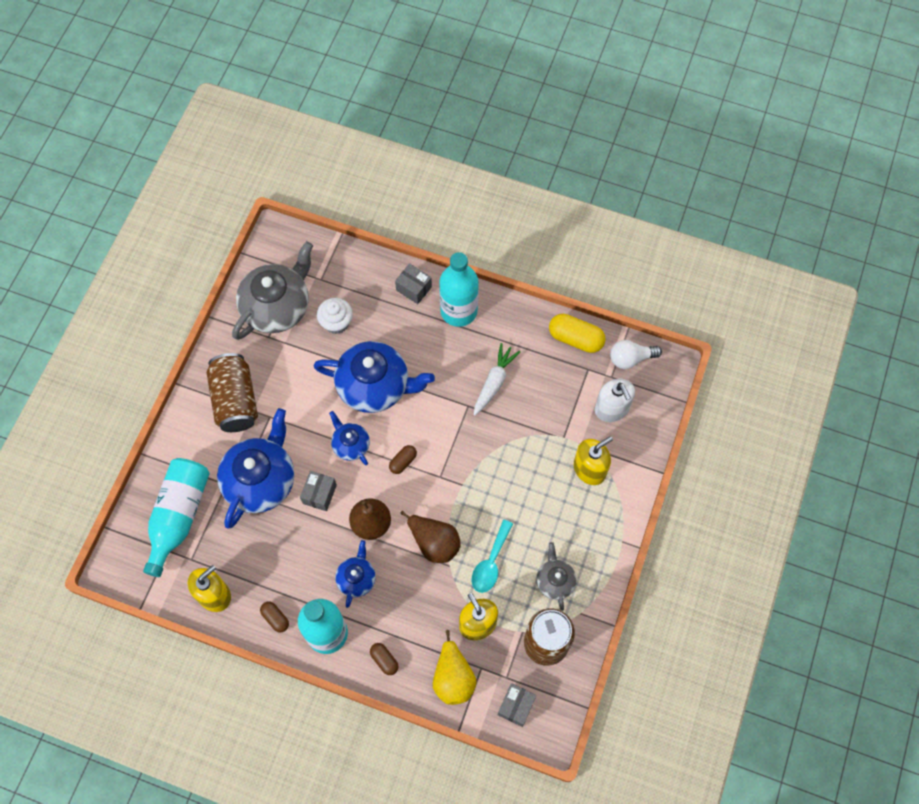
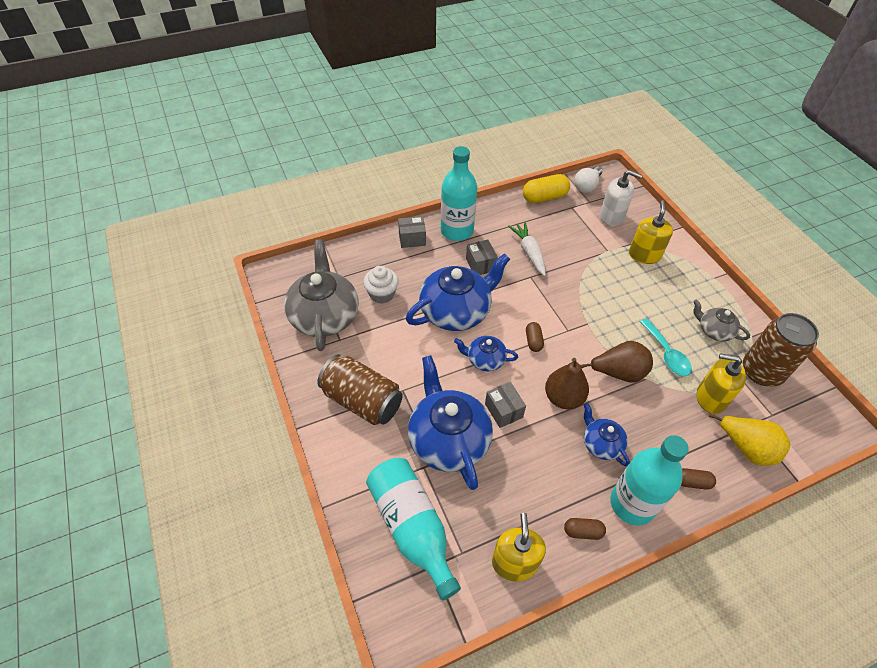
camera: 45 degrees left, 15 degrees down
grey box [498,683,536,727] -> grey box moved to [466,240,498,275]

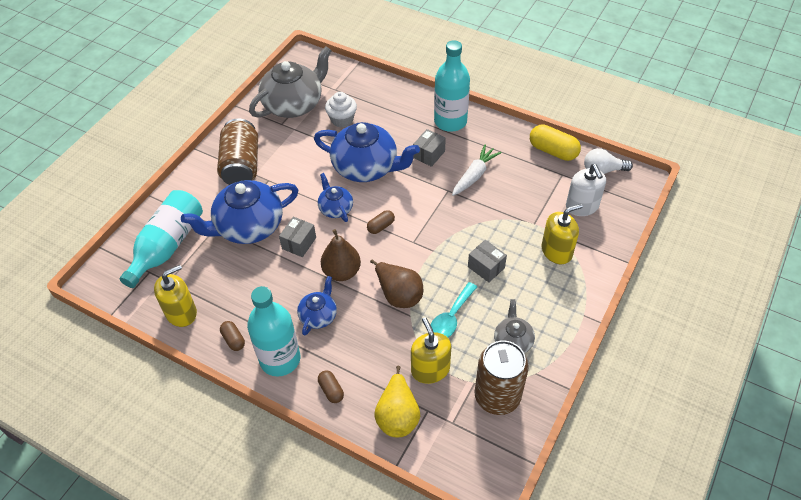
camera: 55 degrees right, 0 degrees up
grey box [398,216,426,248] -> grey box moved to [468,240,507,282]
blue teapot [408,355,493,490] -> blue teapot turned 150 degrees counterclockwise [181,180,298,244]

